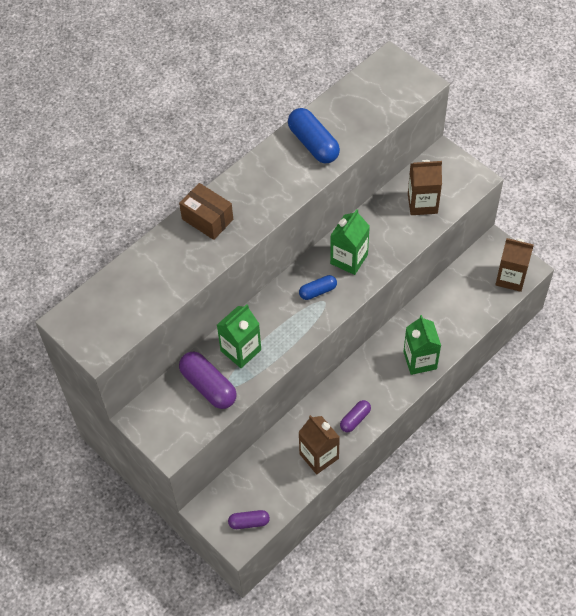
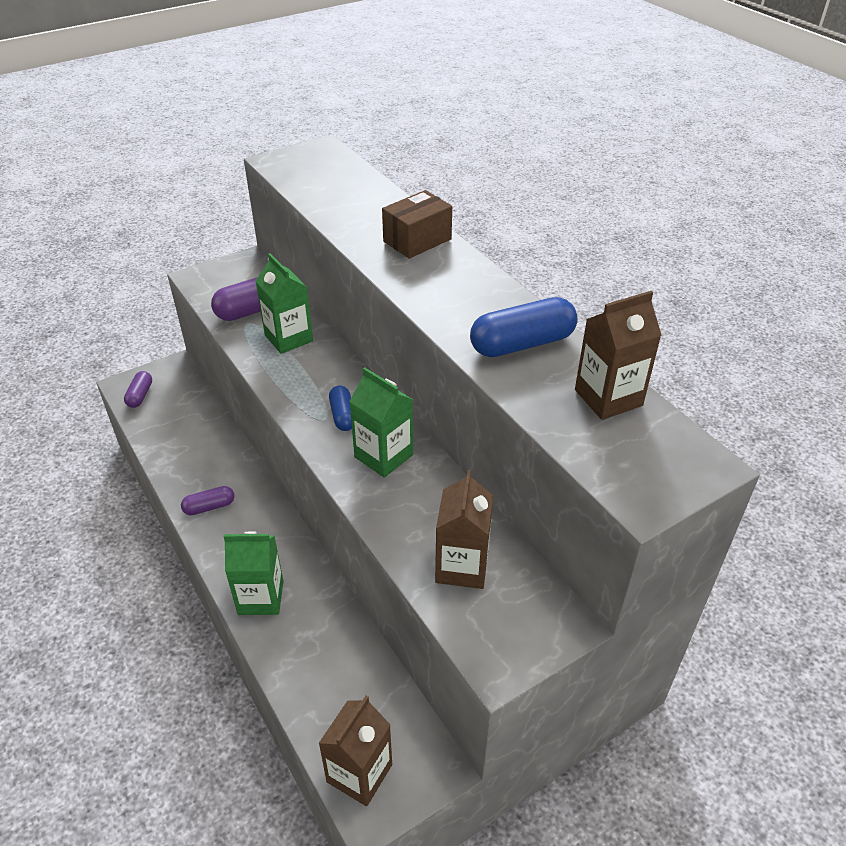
camera: 100 degrees right, 15 degrees down
brown carton [298,415,340,474] -> brown carton moved to [575,291,662,420]
purple capsule [340,400,371,432] -> purple capsule turned 75 degrees counterclockwise [181,486,235,515]

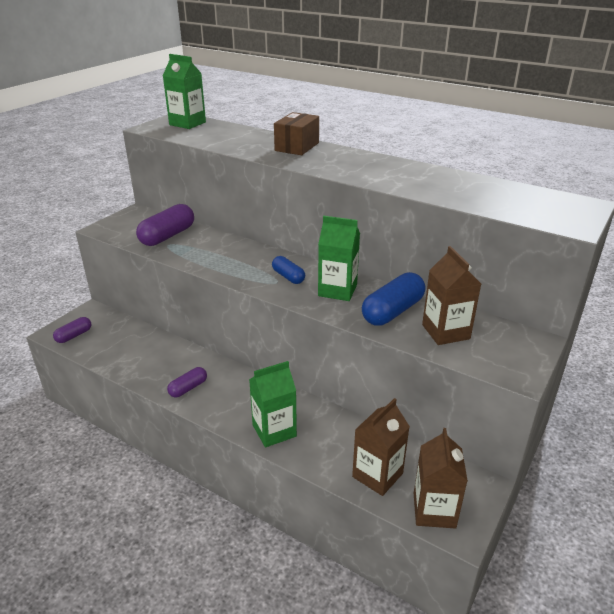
camera: 25 degrees left, 10 degrees down
purple capsule [124,371,152,408] -> purple capsule turned 60 degrees clockwise [53,317,92,343]
green carton [256,253,313,354] -> green carton moved to [163,54,206,129]
blue capsule [470,297,577,357] -> blue capsule moved to [362,272,425,326]
brown carton [575,291,662,420] -> brown carton moved to [352,398,410,496]

